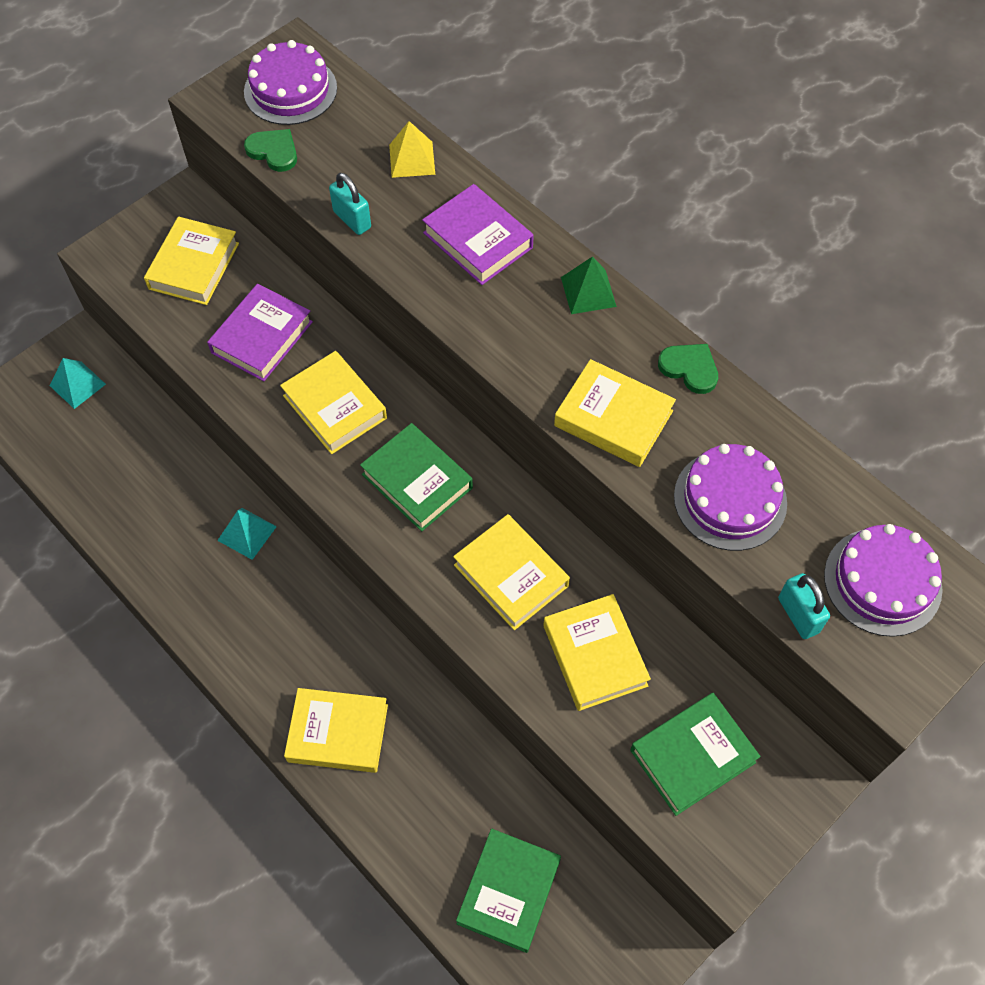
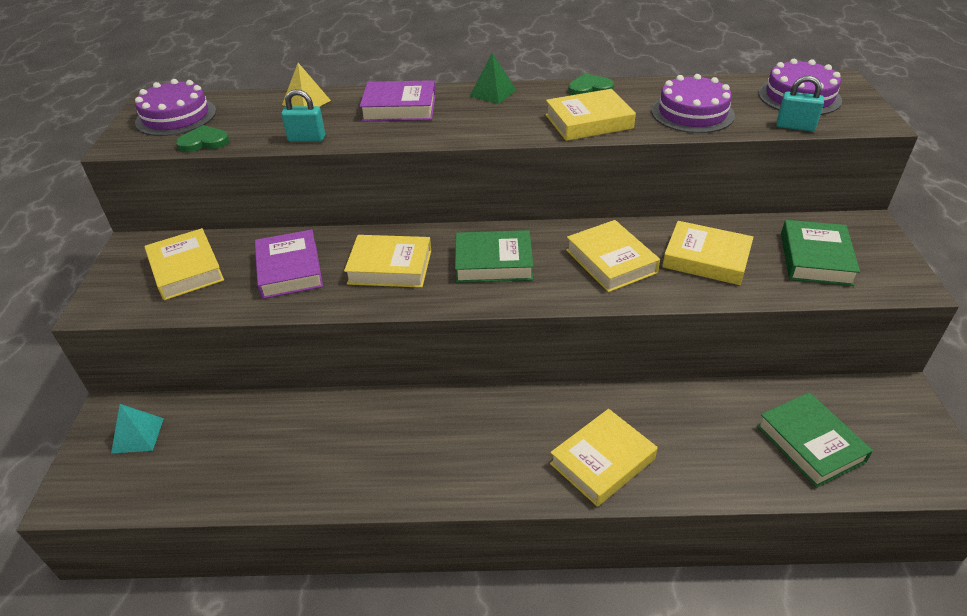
camera: 45 degrees left, 20 degrees down
turquoise pyramid [217,508,277,560] -> none
yellow book [453,514,570,630] -> yellow book turned 60 degrees clockwise [566,220,660,292]

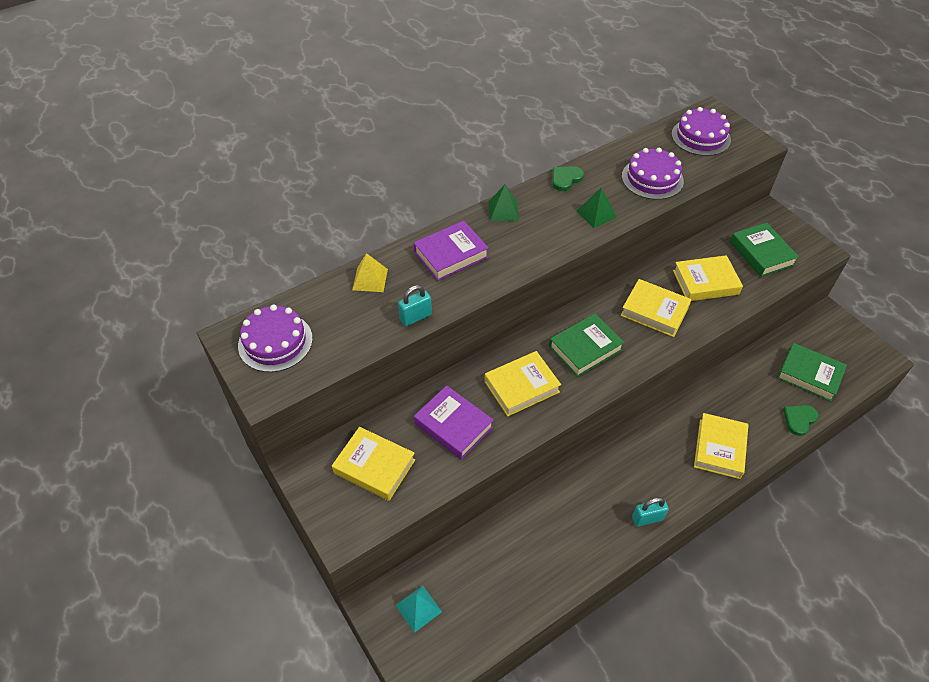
camera: 35 degrees left, 10 degrees up
green heart [176,125,229,152] -> green heart moved to [783,405,819,436]
yellow book [545,89,636,141] -> green pyramid [577,187,617,228]
turquoise padlock [776,76,824,131] -> turquoise padlock moved to [632,497,669,527]

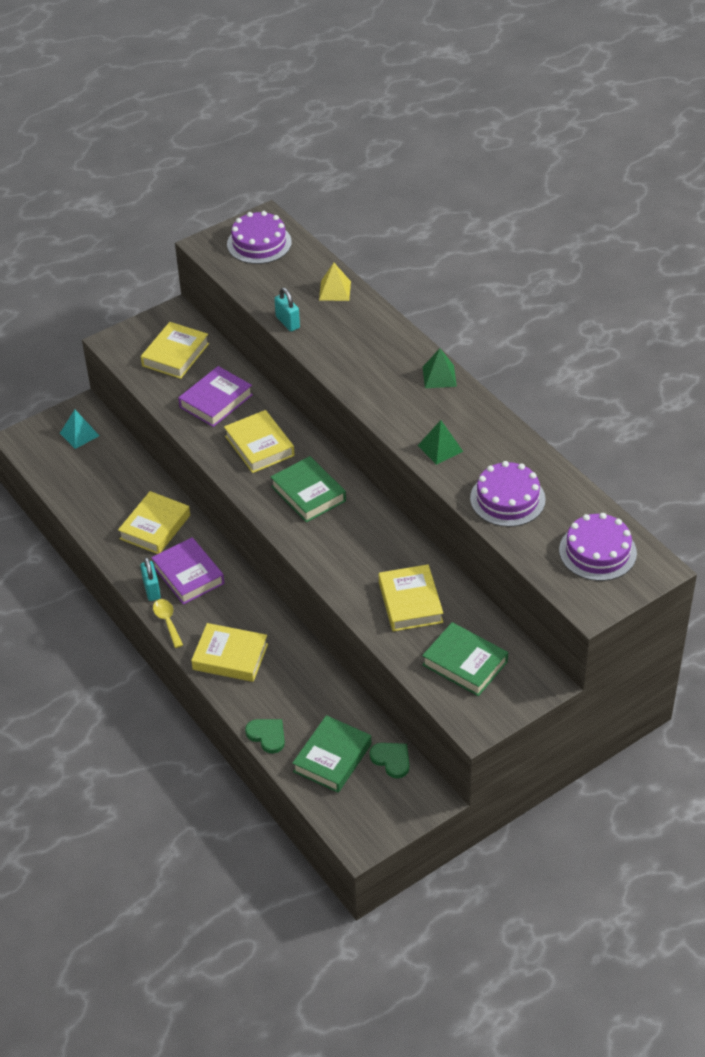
camera: 90 degrees right, 5 degrees down
purple book [414,221,489,281] -> purple book moved to [151,537,224,605]
green heart [552,166,584,191] -> green heart moved to [370,743,409,778]
yellow book [621,279,692,337] -> yellow book moved to [118,491,190,554]
green book [730,223,799,277] -> green book turned 60 degrees clockwise [422,622,508,696]
none -> yellow spoon [153,599,183,648]

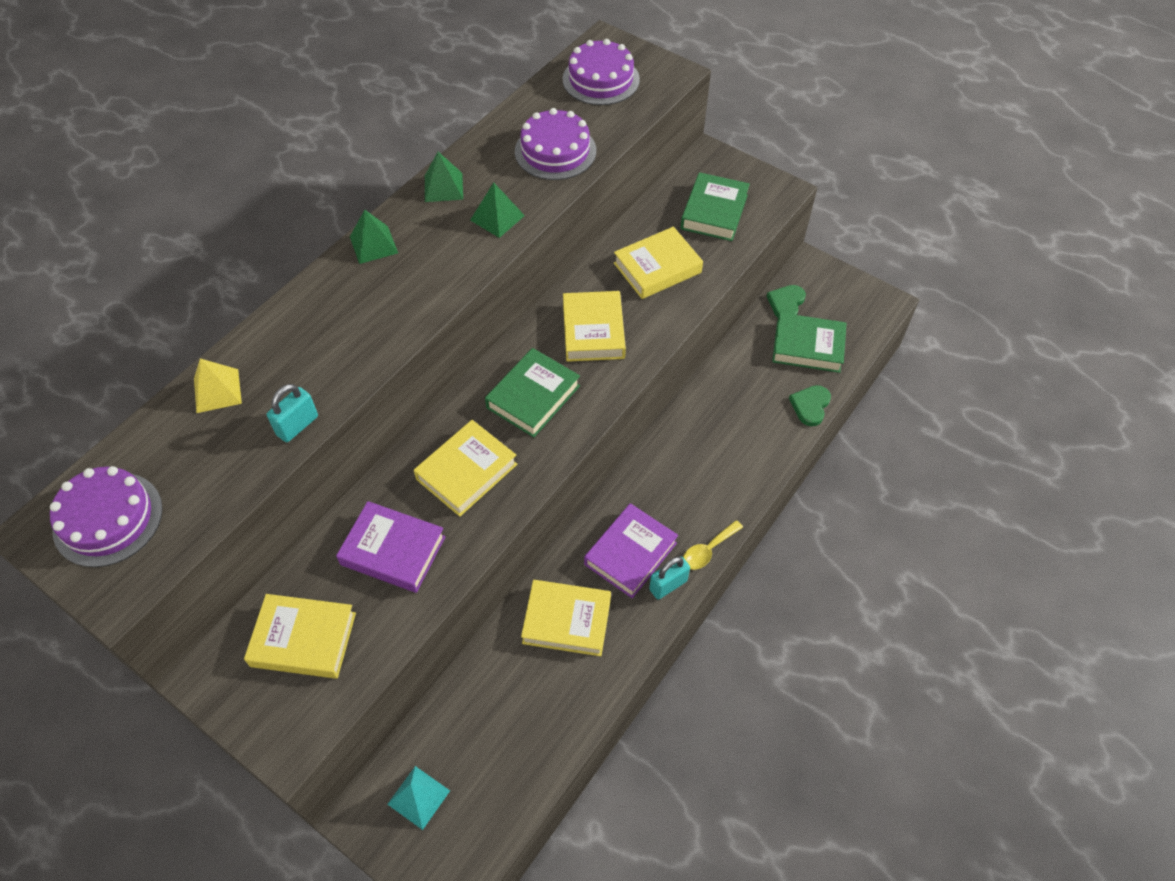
camera: 110 degrees left, 10 degrees up
yellow book [191,623,268,682] -> yellow book moved to [563,291,626,362]
none -> green pyramid [425,152,463,202]

